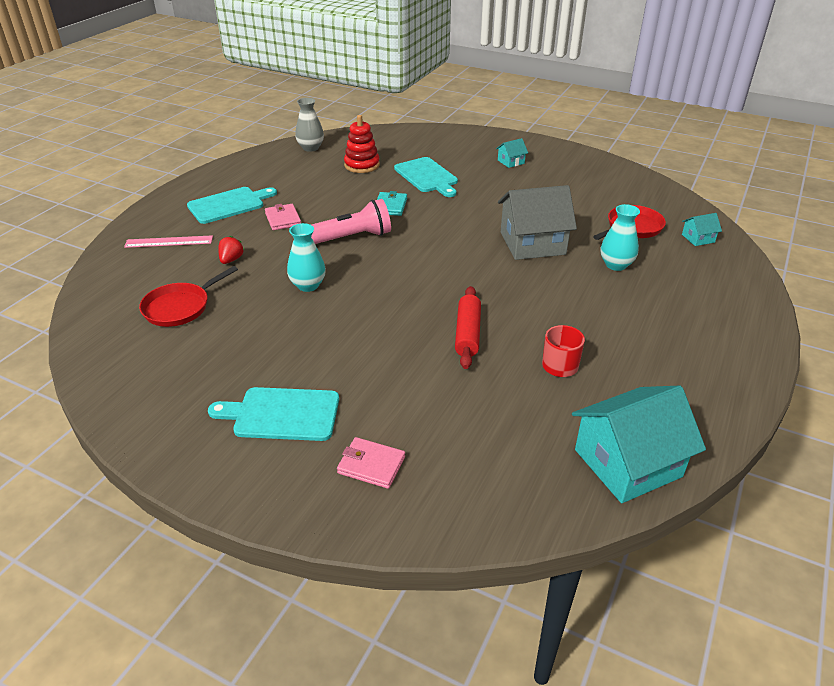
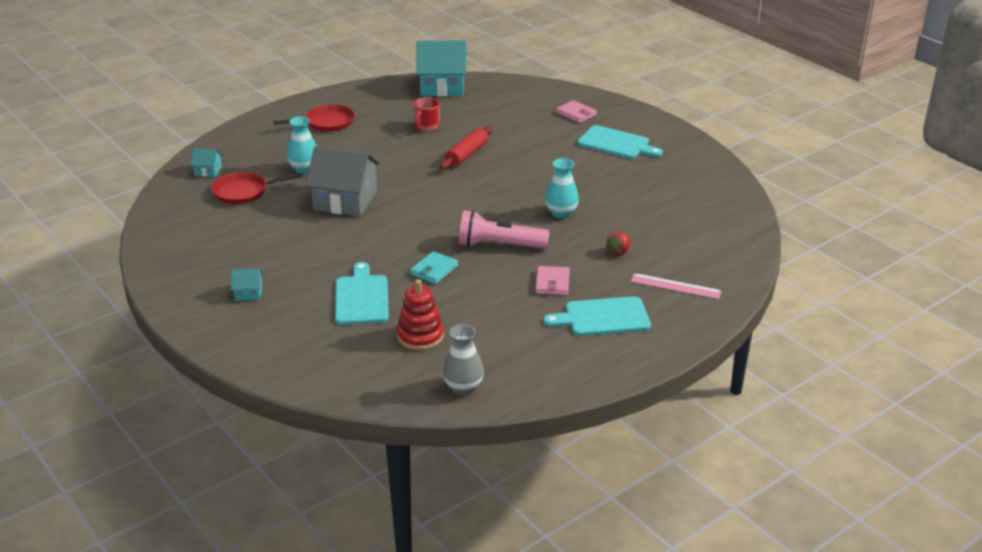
camera: 155 degrees left, 5 degrees down
red pan [139,266,238,327] -> red pan moved to [274,104,355,132]

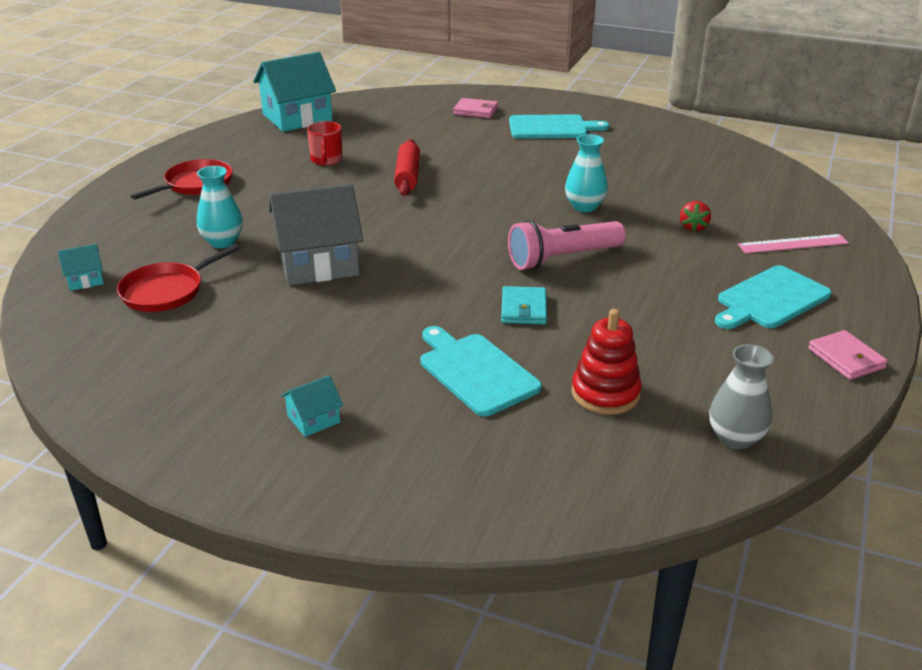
camera: 30 degrees left, 0 degrees up
pink wallet [536,266,570,295] -> pink wallet moved to [808,330,888,380]

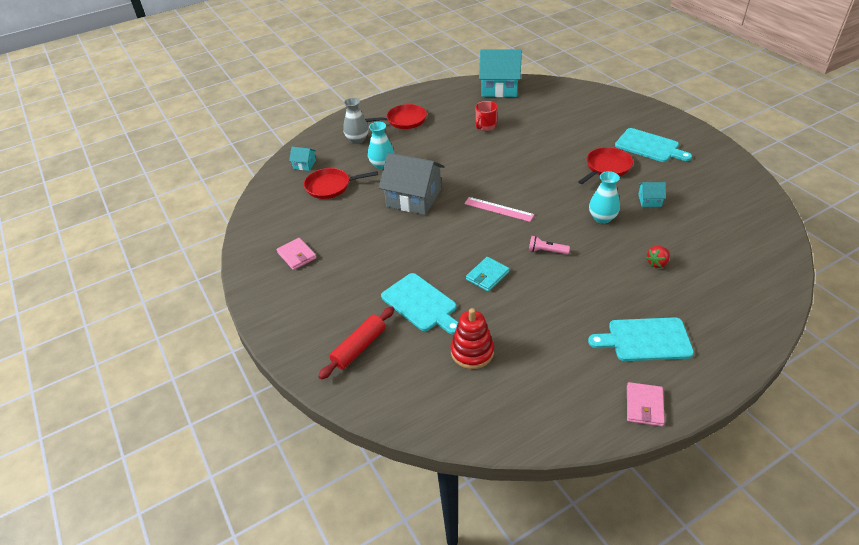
camera: 40 degrees right, 10 degrees up
turquoise house [281,375,343,437] -> turquoise house moved to [638,182,666,207]
red rolling pin [394,139,420,196] -> red rolling pin moved to [318,307,394,380]
turquoise cutting board [420,326,542,417] -> turquoise cutting board turned 135 degrees clockwise [381,273,458,335]
pink wallet [453,98,498,118] -> pink wallet moved to [277,238,317,270]
pink flashlight [508,220,626,270] -> pink flashlight [529,236,570,254], size x0.50
grey vase [709,344,773,450] -> grey vase moved to [343,98,369,144]
pink ruler [738,234,849,253] -> pink ruler moved to [464,197,534,222]
none -> red pan [578,147,633,184]

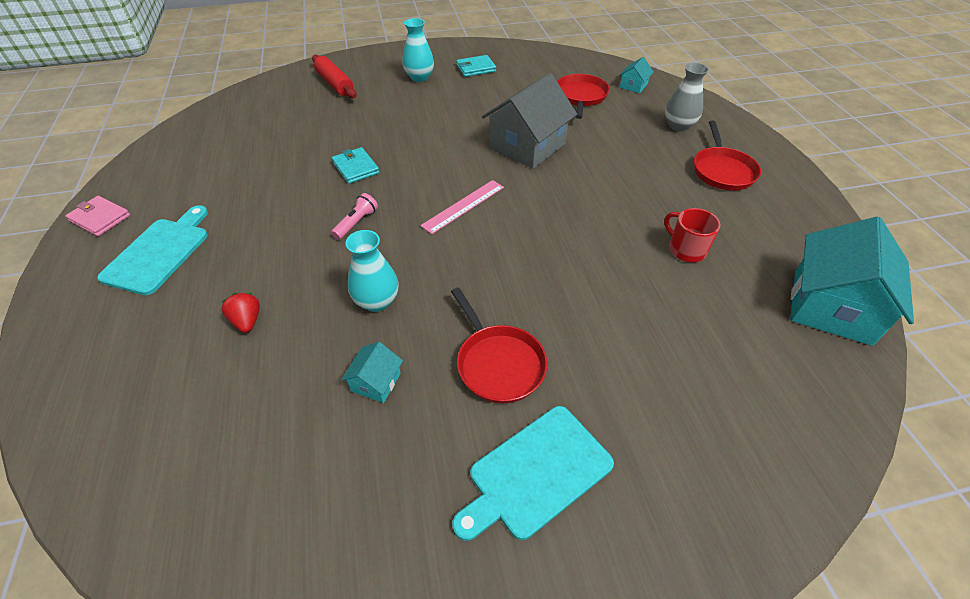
camera: 105 degrees right, 5 degrees up
pink wallet [277,238,317,270] -> turquoise wallet [456,55,496,77]
turquoise vase [368,122,394,170] -> turquoise vase moved to [402,18,434,82]
turquoise cutting board [381,273,458,335] -> none
red stacking toy [451,308,494,369] -> none

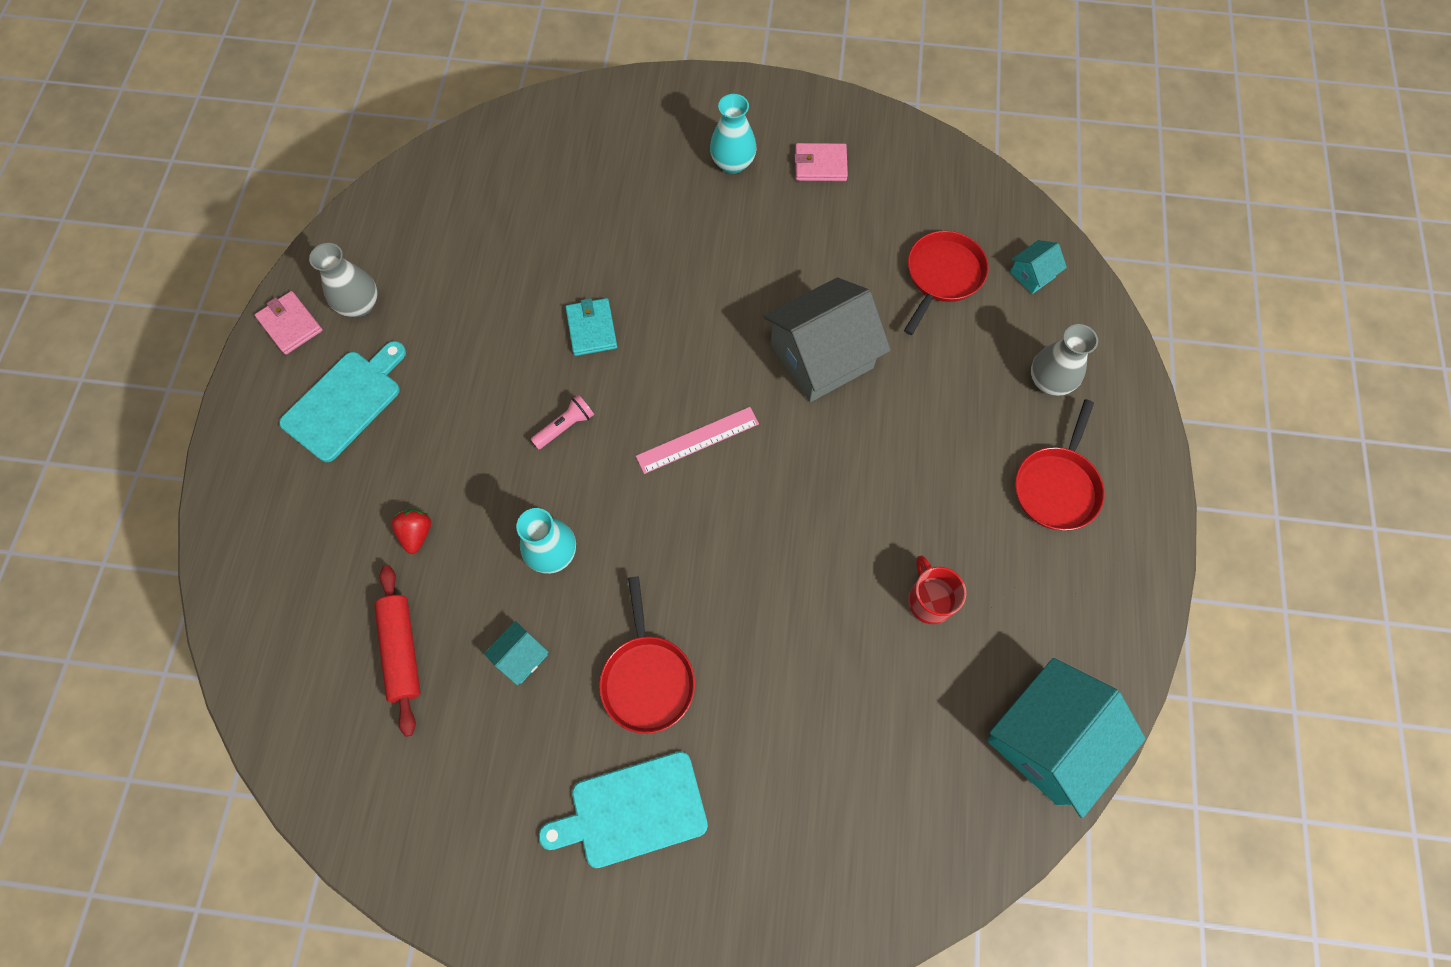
camera: 20 degrees right, 20 degrees up
red rolling pin [312,55,357,98] -> red rolling pin moved to [374,565,421,737]
turquoise wallet [456,55,496,77] -> pink wallet [795,143,848,181]
none -> grey vase [309,243,378,317]

